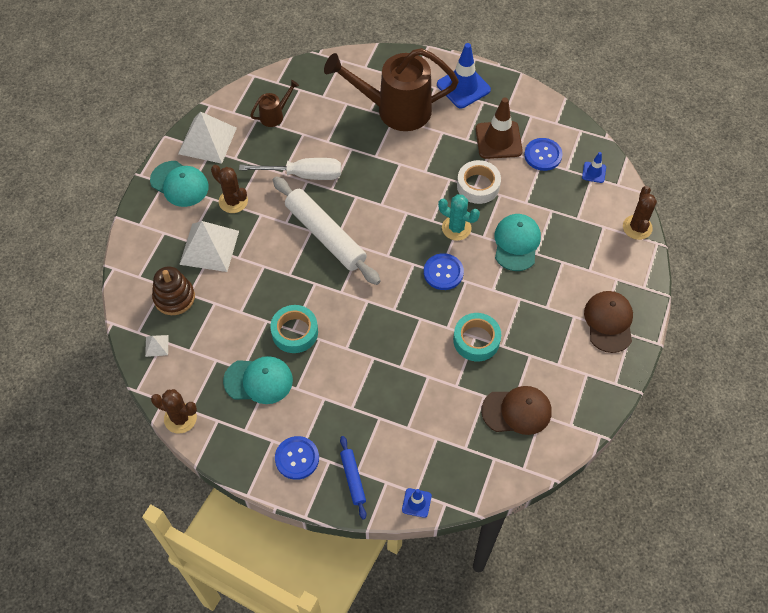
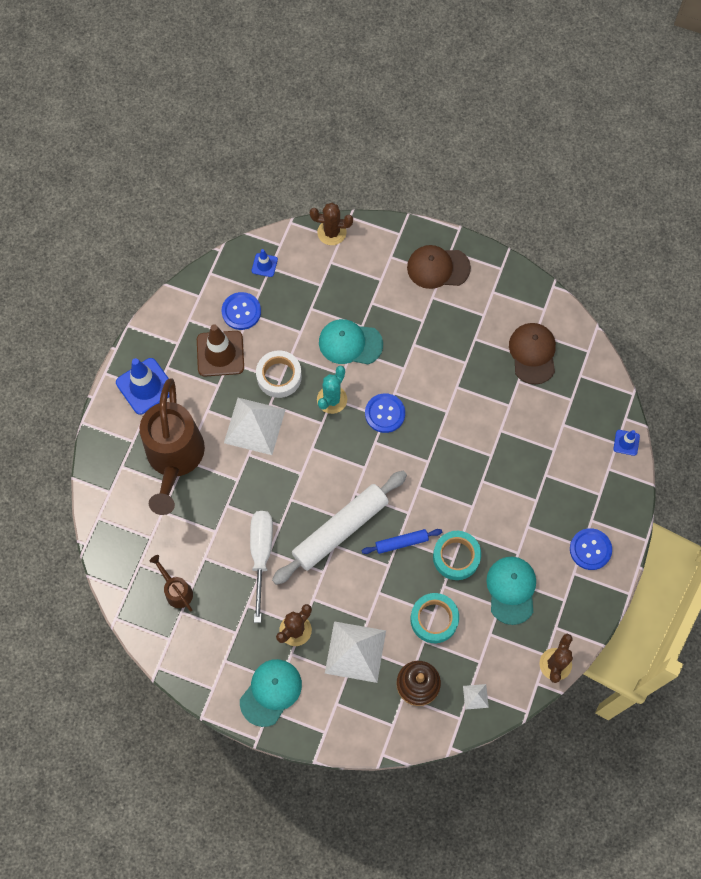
camera: 90 degrees left, 10 degrees up
white pyramid [178,111,237,164] -> white pyramid moved to [224,398,286,455]
blue rolling pin [340,436,366,519] -> blue rolling pin moved to [362,529,442,554]
turquoise tape [453,313,501,361] -> turquoise tape moved to [411,593,459,643]

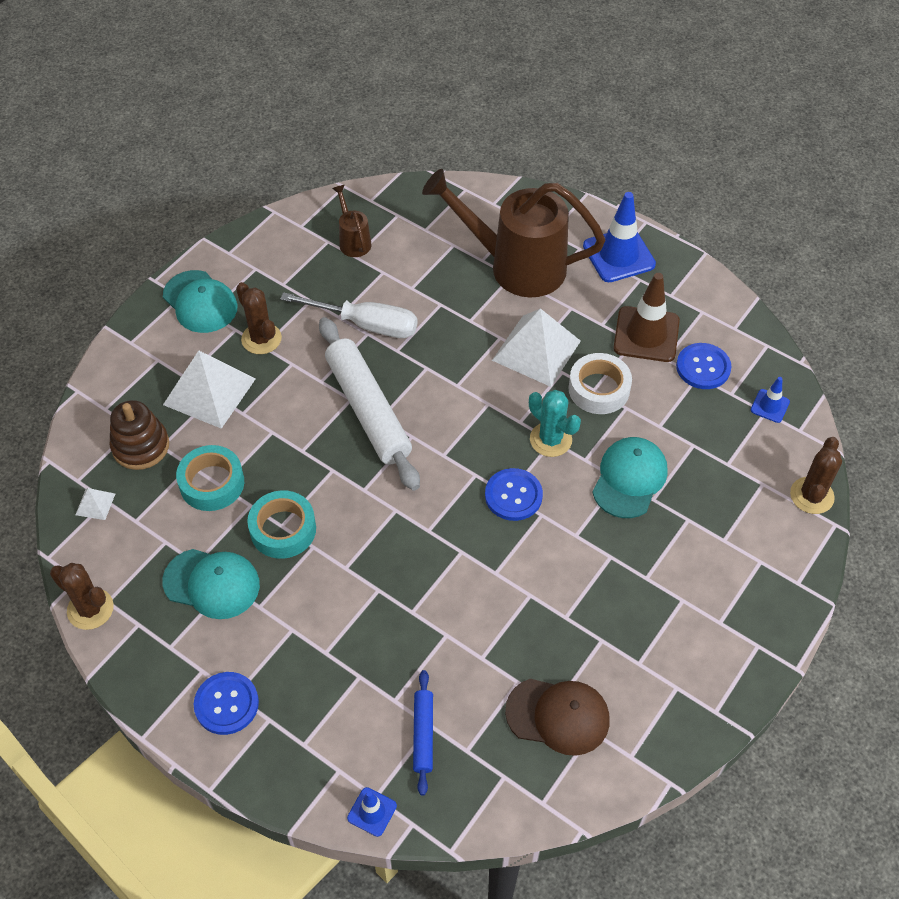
camera: 105 degrees right, 15 degrees down
brown watering can [150,555,193,612] -> brown watering can turned 90 degrees counterclockwise [332,185,371,257]
blue rolling pin [362,529,442,554] -> blue rolling pin moved to [413,670,433,796]
brown cap [407,245,471,289] -> none

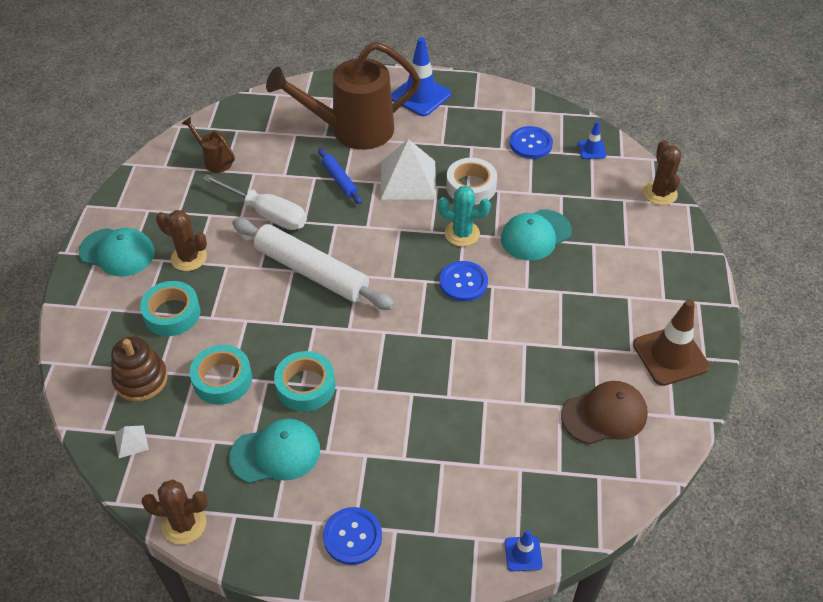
camera: 30 degrees left, 5 degrees down
white pyramid [163,351,256,429] -> turquoise tape [140,281,201,336]
white screwdriver [280,292,417,338] -> white screwdriver turned 45 degrees clockwise [202,174,307,230]
blue rolling pin [413,670,433,796] -> blue rolling pin moved to [318,148,362,204]
turquoise cap [592,437,668,518] -> turquoise cap turned 120 degrees counterclockwise [501,210,572,261]
brown traffic cone [613,273,680,362] -> brown traffic cone moved to [633,299,710,386]

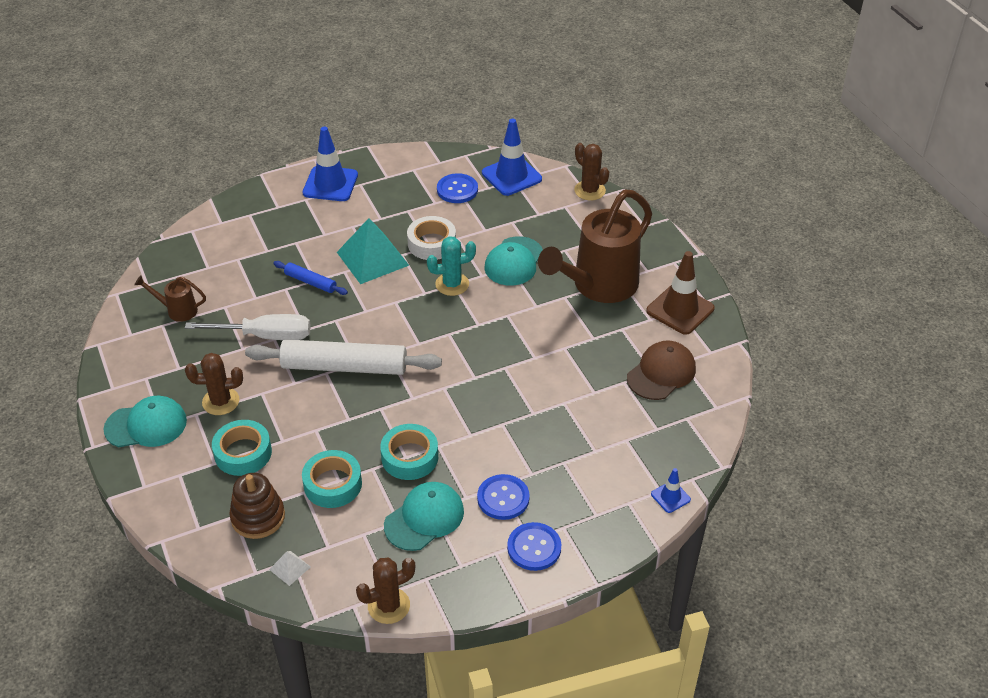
camera: 30 degrees left, 5 degrees down
brown watering can [266,42,420,150] -> brown watering can moved to [538,190,652,303]
white pyramid [381,139,436,200] -> turquoise pyramid [337,218,409,284]
blue button [439,261,488,302] -> blue button moved to [477,474,530,520]
blue traffic cone [578,121,606,159] -> blue traffic cone [482,119,542,196], size x1.98

